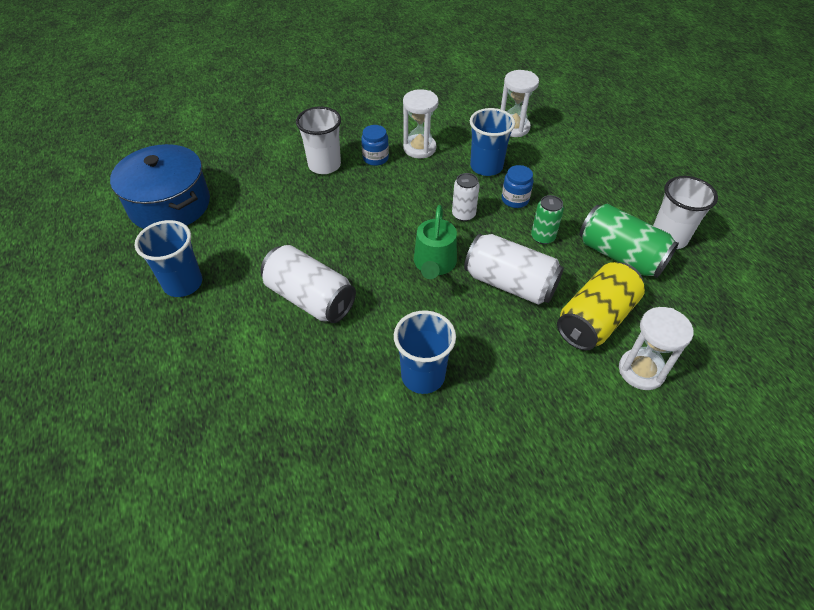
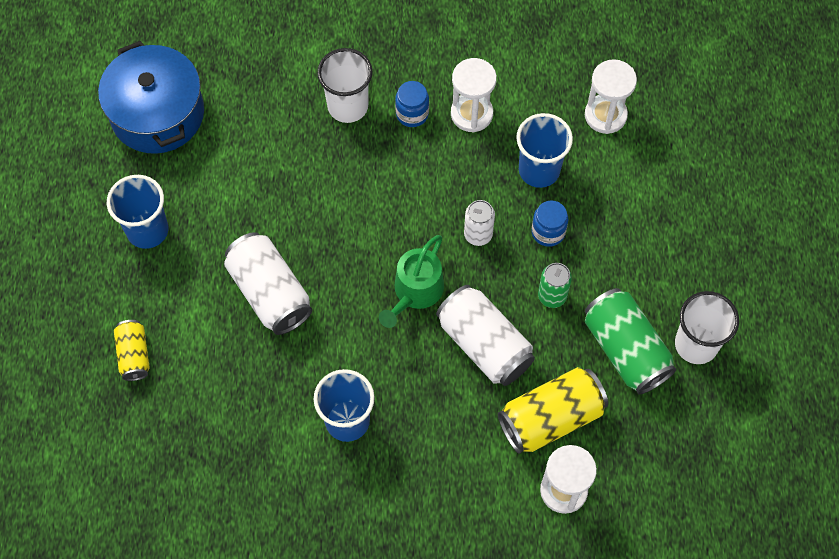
camera: 20 degrees right, 15 degrees up
none -> yellow can [114,320,150,381]

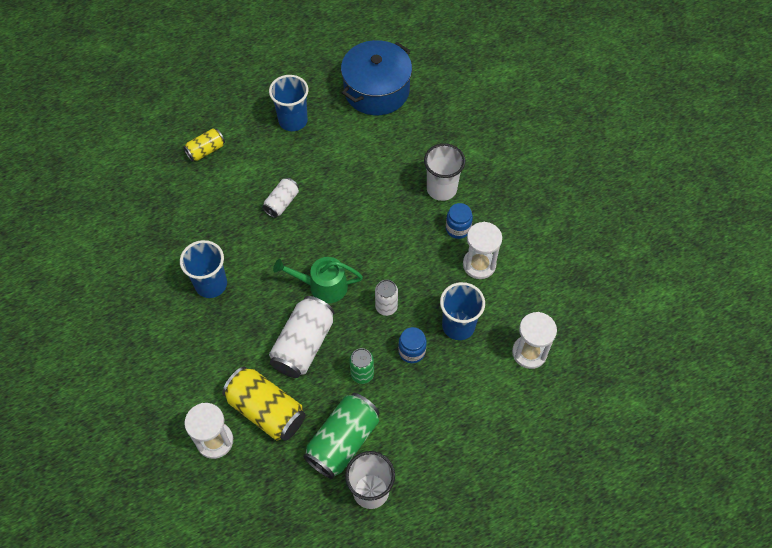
camera: 65 degrees right, 5 degrees down
white can [224,232,312,335] -> white can [262,178,299,218], size x0.57

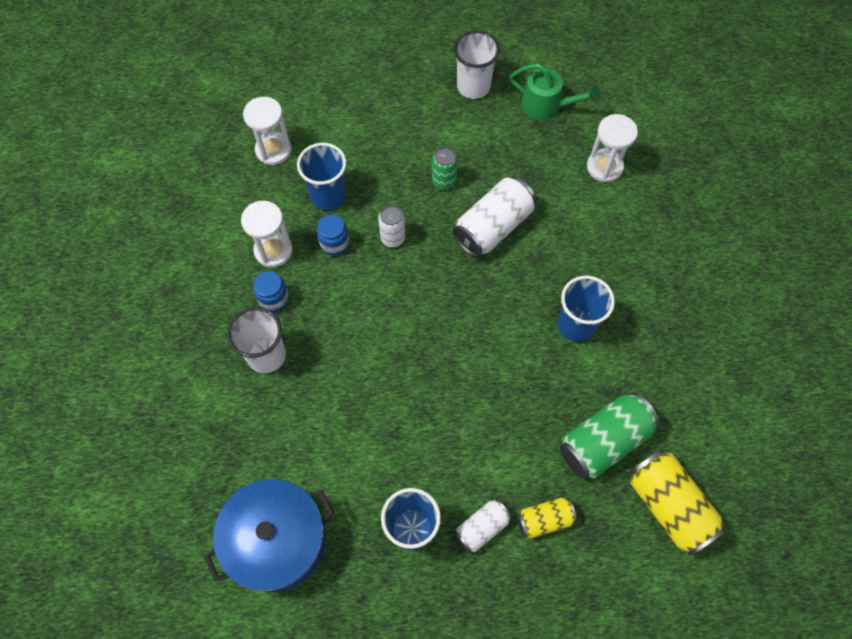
camera: 160 degrees left, 5 degrees up
yellow can [222,367,305,441] -> yellow can moved to [629,449,726,556]
white can [262,178,299,218] -> white can moved to [455,499,512,553]
green watering can [273,257,363,303] -> green watering can moved to [509,64,601,120]
green can [303,393,379,479] -> green can moved to [560,392,660,479]
blue jar [398,327,427,363] -> blue jar moved to [317,214,350,256]

